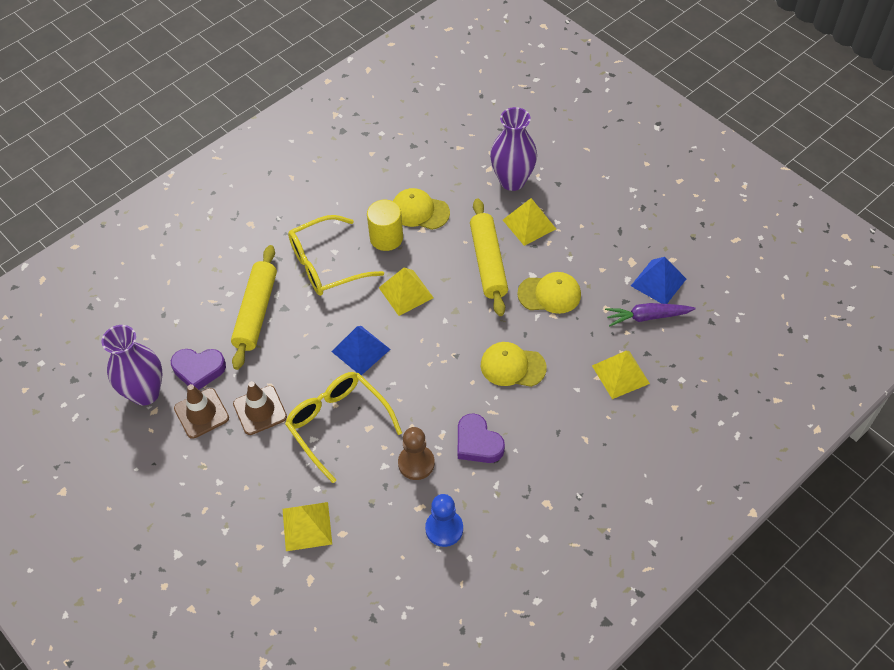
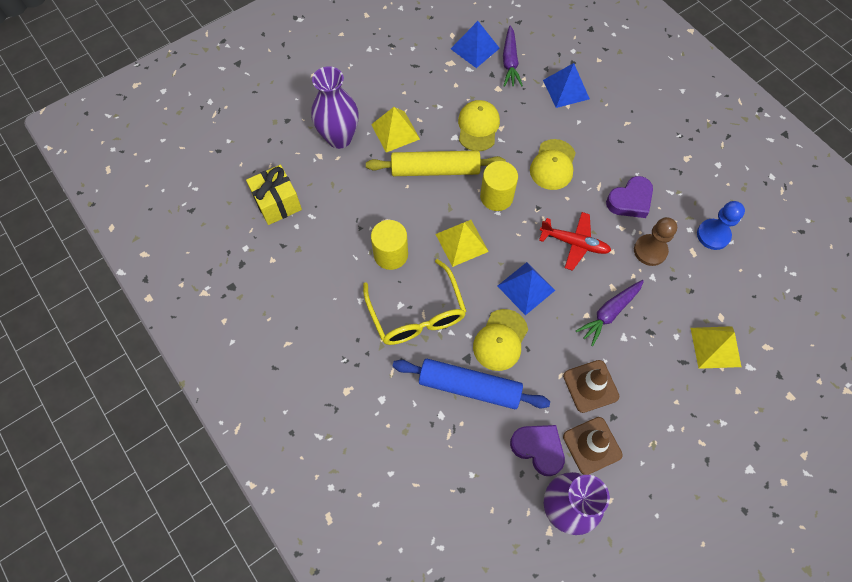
camera: 85 degrees left, 10 degrees up
purple heart [171,349,226,390] -> purple heart turned 60 degrees counterclockwise [510,425,565,476]
yellow rolling pin [231,245,277,370] -> blue rolling pin [393,359,550,409]
yellow glasses [285,372,402,483] -> purple carrot [576,280,644,346]
yellow cap [393,188,450,230] -> yellow cap moved to [473,309,528,371]
yellow pyramid [592,351,650,399] -> blue pyramid [543,63,590,108]
none -> yellow gift [246,165,302,225]
none -> yellow cylinder [480,161,518,211]
none -> red plane [539,212,611,271]

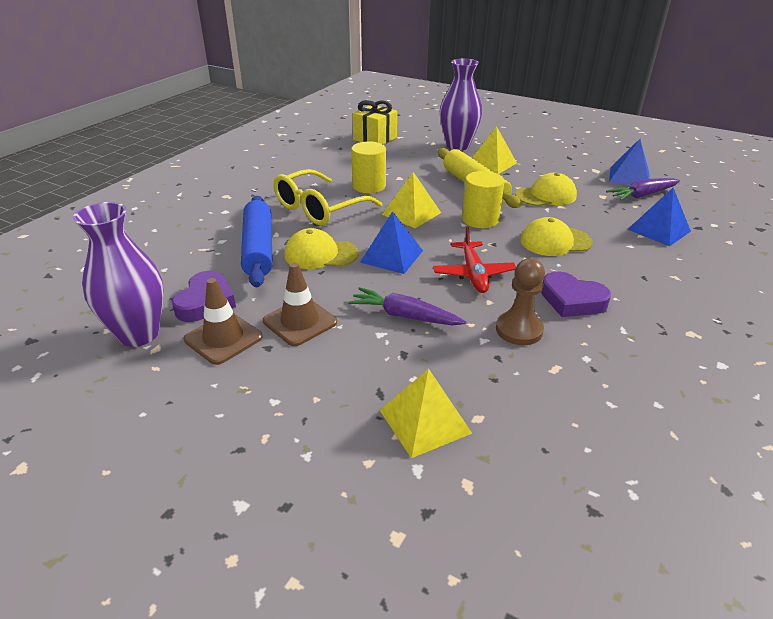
camera: 65 degrees right, 30 degrees down
blue pawn [697,201,745,250] -> none

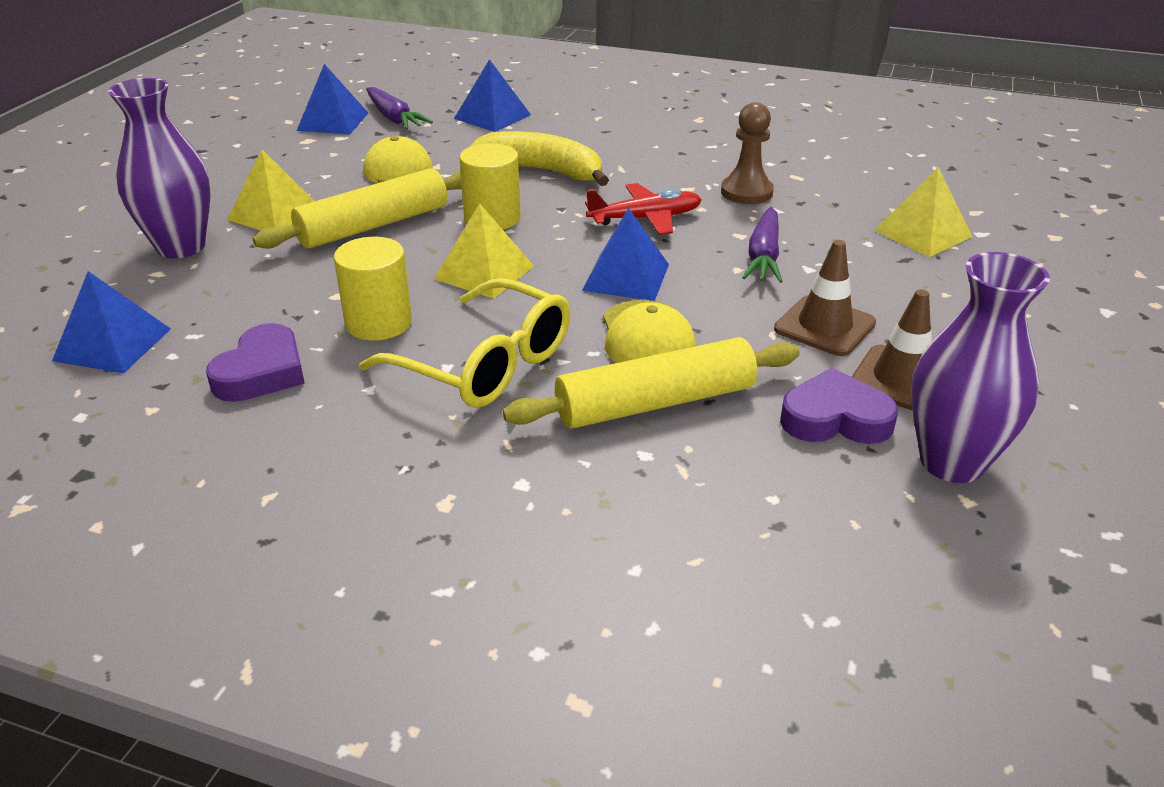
camera: 100 degrees left, 0 degrees up
blue rolling pin [241,196,273,287] -> yellow rolling pin [503,337,800,429]
yellow gift [352,100,397,145] -> blue pyramid [52,271,171,373]
yellow cap [520,217,593,256] -> yellow banana [469,131,609,186]
purple heart [541,271,611,317] -> purple heart moved to [206,323,305,402]

